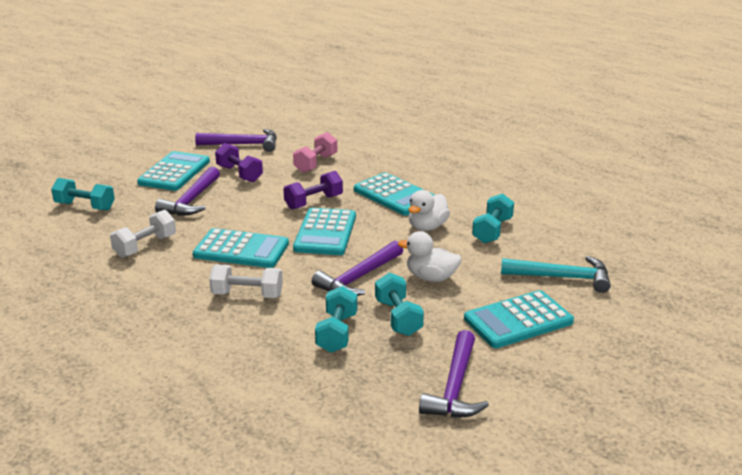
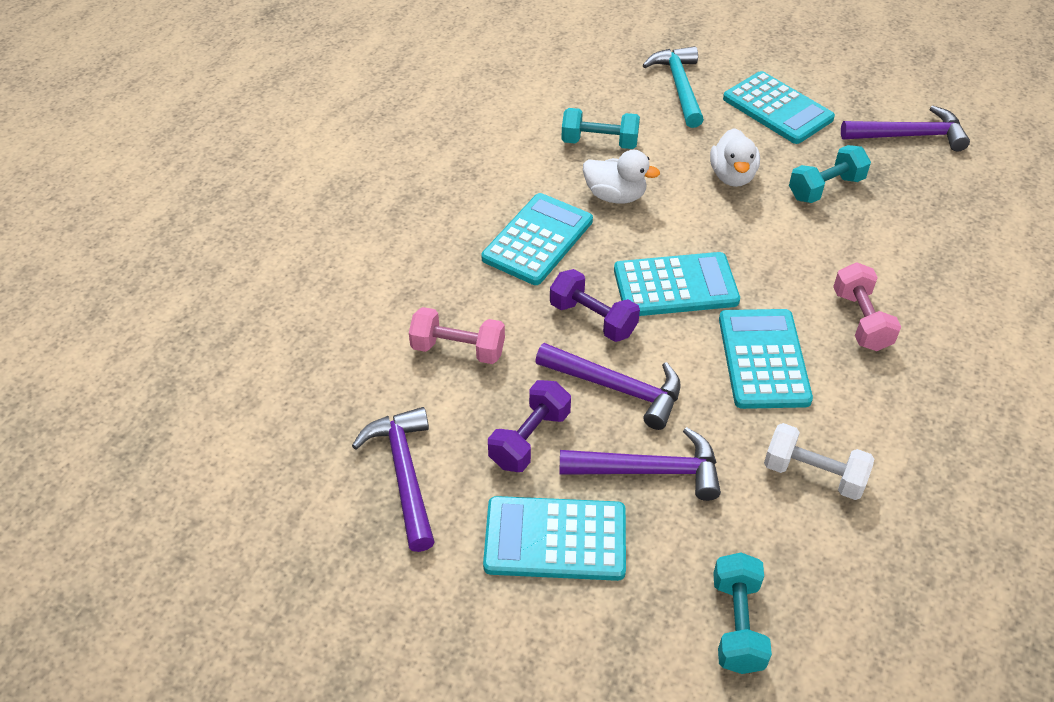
camera: 105 degrees left, 20 degrees up
white dumbbell [209,264,283,298] -> pink dumbbell [833,262,901,351]
purple hammer [312,240,403,296] -> purple hammer moved to [535,343,681,430]
turquoise dumbbell [315,286,357,353] -> none

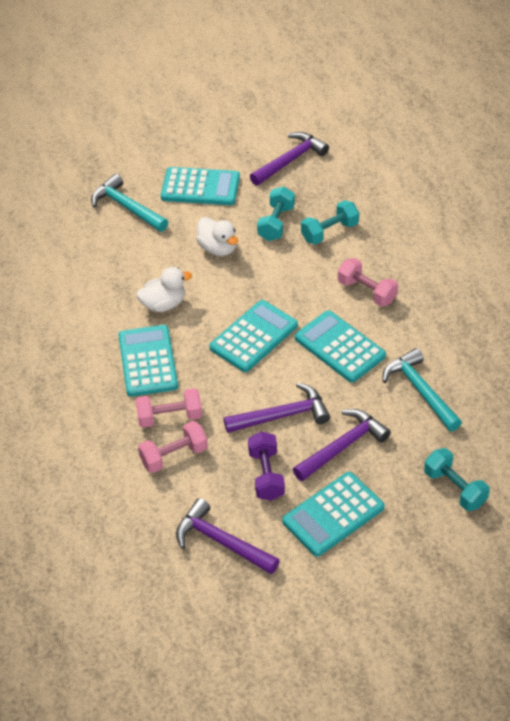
camera: 40 degrees left, 0 degrees up
purple dumbbell [550,269,640,342] -> none
turquoise dumbbell [561,108,640,149] -> turquoise dumbbell moved to [301,200,359,245]
white dumbbell [764,423,874,500] -> turquoise hammer [382,348,462,431]
none -> pink dumbbell [135,388,202,428]

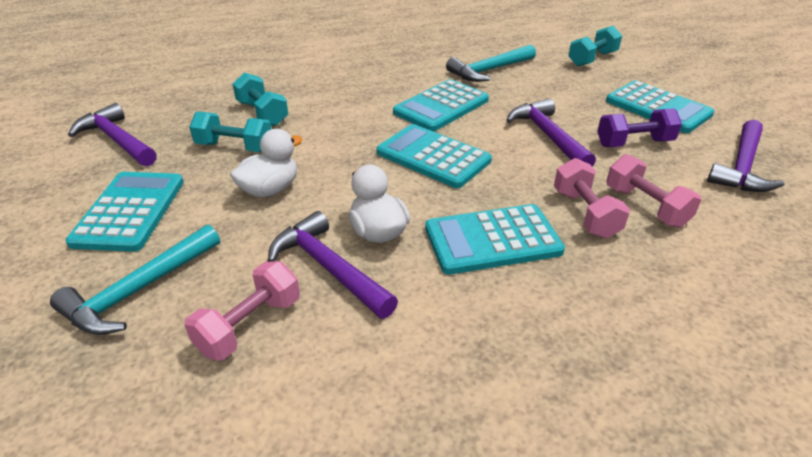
camera: 95 degrees left, 10 degrees down
purple hammer [293,409,391,481] -> purple hammer moved to [268,211,398,319]
pink dumbbell [338,258,398,307] -> pink dumbbell moved to [184,261,300,360]

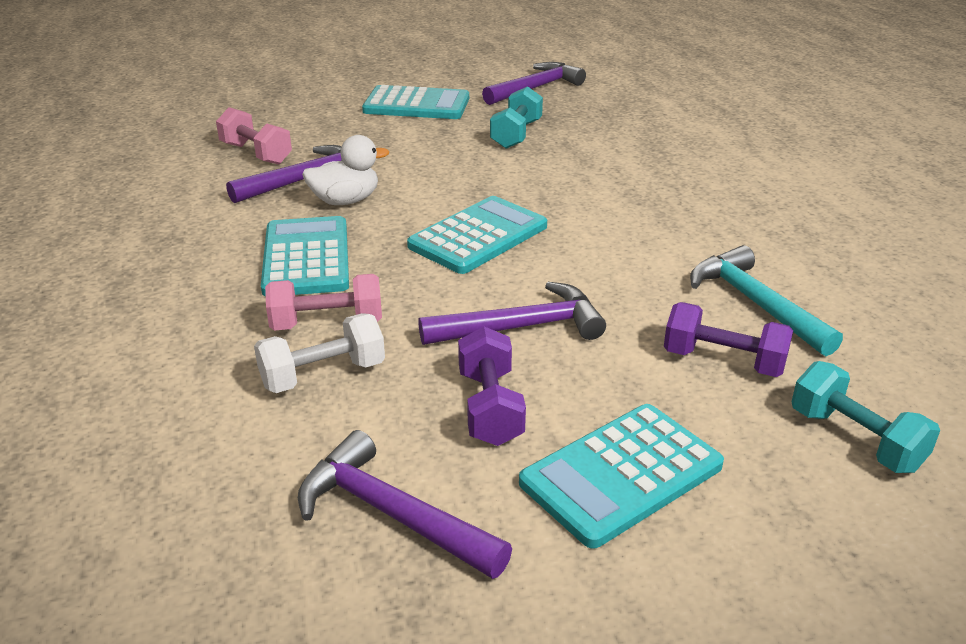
camera: 95 degrees right, 5 degrees down
turquoise hammer [50,224,220,335] -> none
white duck [230,129,303,197] -> none
turquoise dumbbell [233,73,288,126] -> none
turquoise calculator [393,79,489,131] -> none
pink dumbbell [606,154,701,227] -> white dumbbell [254,313,385,393]
none -> purple dumbbell [664,302,793,377]

